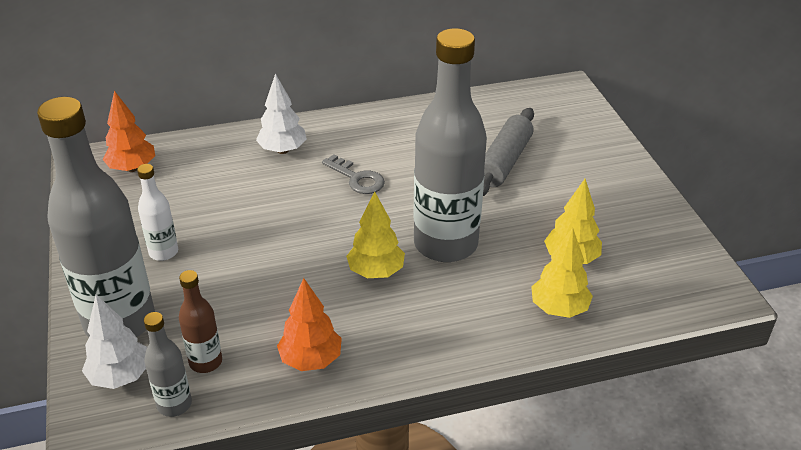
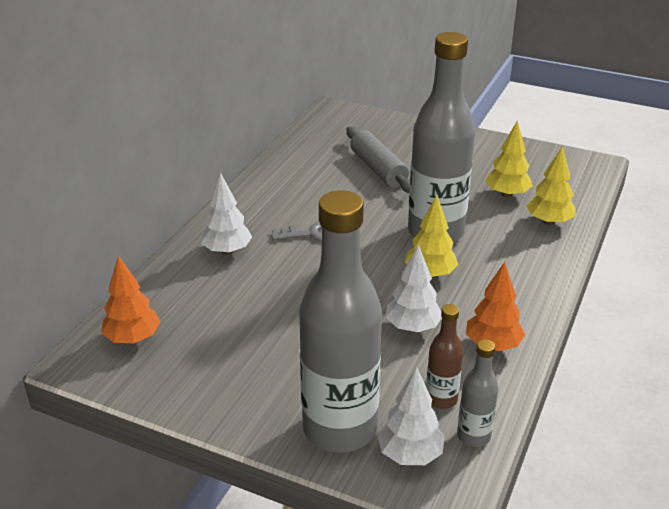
camera: 50 degrees left, 5 degrees down
white bottle [137,164,178,261] -> none
none -> white tree [386,244,442,332]

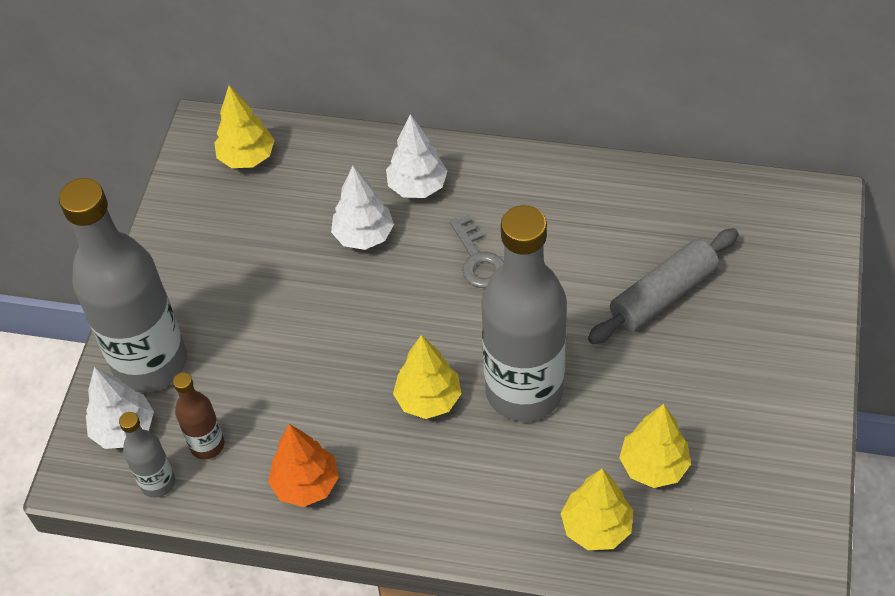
camera: 80 degrees right, 20 degrees up
orange tree [101,255,160,344] -> yellow tree [214,85,274,168]
white tree [386,244,442,332] -> white tree moved to [331,166,394,250]

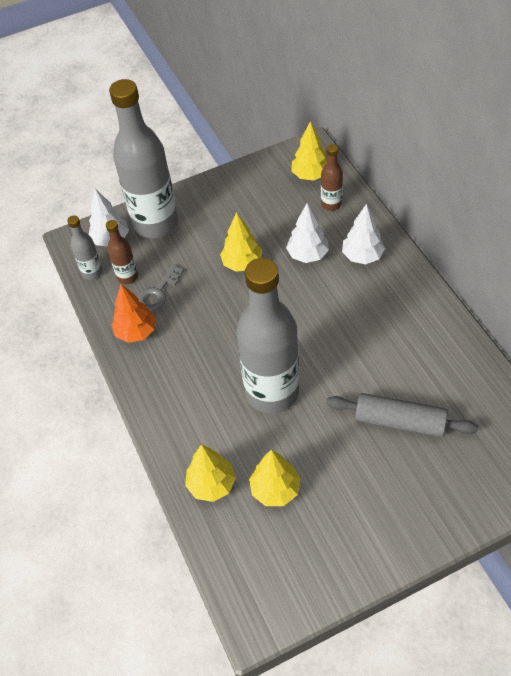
camera: 55 degrees right, 0 degrees up
yellow tree [393,335,461,419] -> yellow tree moved to [220,212,262,272]
grey key [450,215,504,288] -> grey key moved to [137,264,184,311]
none -> brown bottle [321,144,343,211]

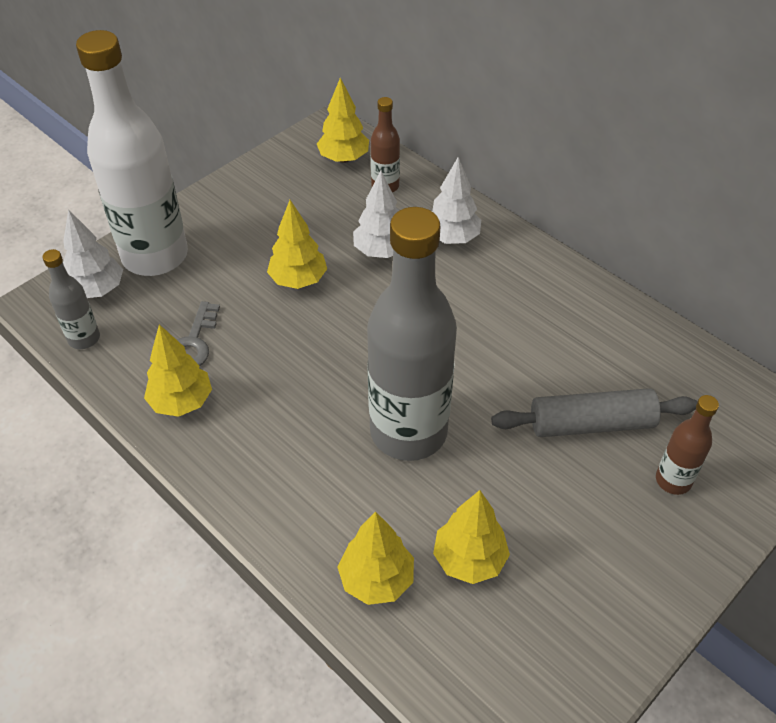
camera: 25 degrees left, 5 degrees down
brown bottle [106,220,138,284] -> brown bottle moved to [656,395,719,495]
grey bottle [109,79,178,238] -> white bottle [76,30,188,276]
orange tree [111,284,156,343] -> yellow tree [144,324,212,417]

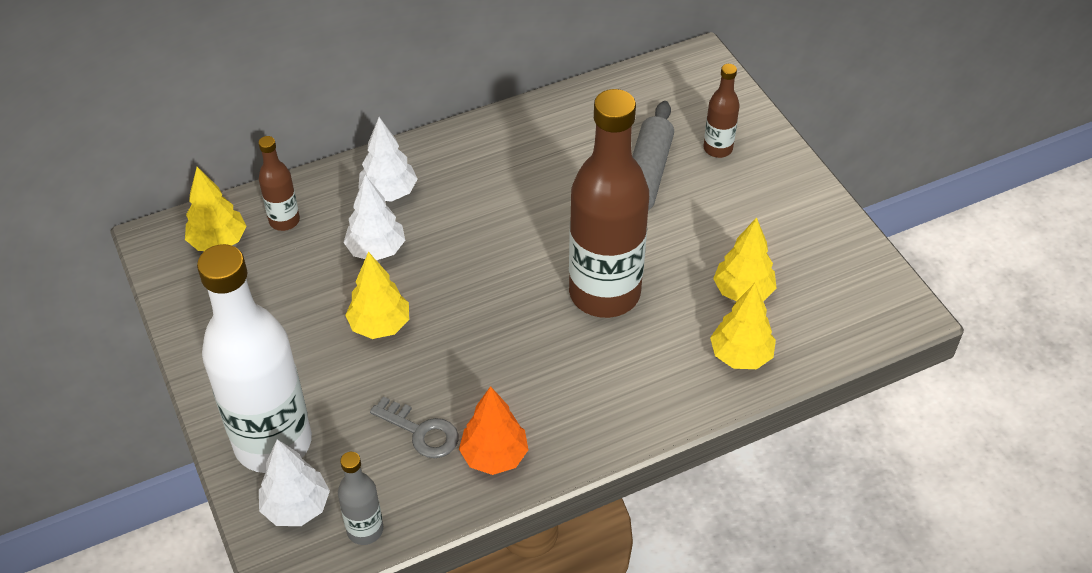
camera: 70 degrees left, 0 degrees up
yellow tree [144,324,212,417] -> orange tree [459,386,528,475]
grey bottle [367,207,457,461] -> brown bottle [569,89,649,318]

